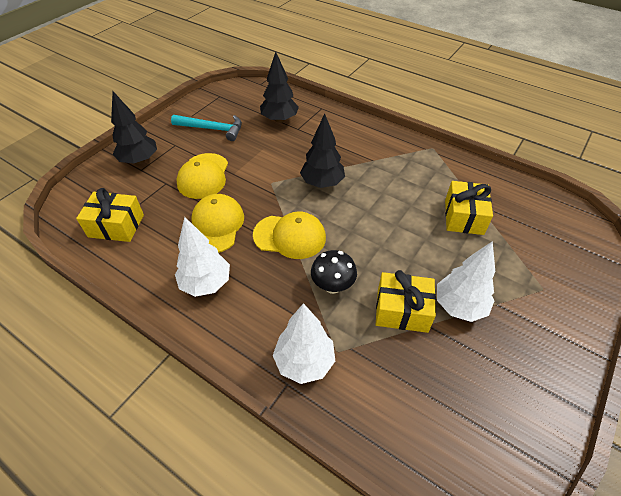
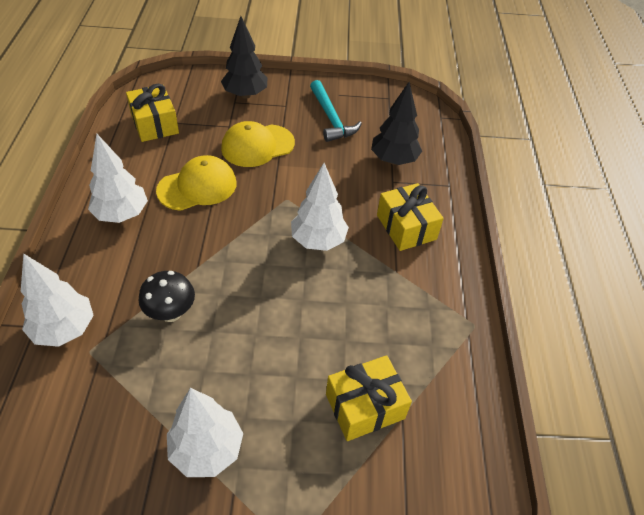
camera: 55 degrees right, 0 degrees up
yellow cap [253,211,326,259] -> none
black tree [300,113,345,188] -> white tree [291,163,349,251]
yellow gift [376,270,436,333] -> yellow gift moved to [377,183,444,251]

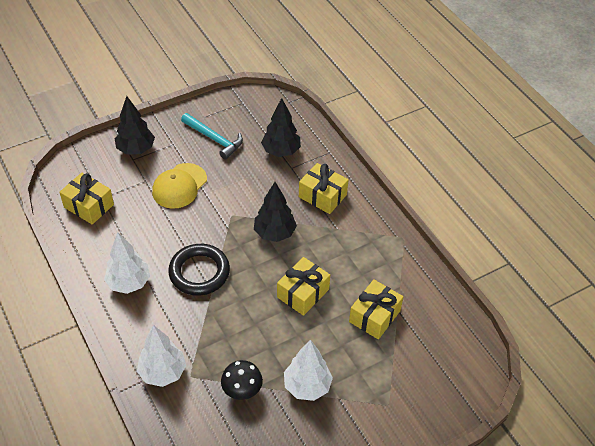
camera: 30 degrees left, 0 degrees up
black mushroom [139,271,195,322] -> black mushroom moved to [221,360,263,400]
yellow cap [156,155,236,211] -> none
white tree [291,163,349,251] -> black tree [254,182,297,242]
none -> black ring [168,244,230,296]
none -> yellow gift [277,257,330,316]

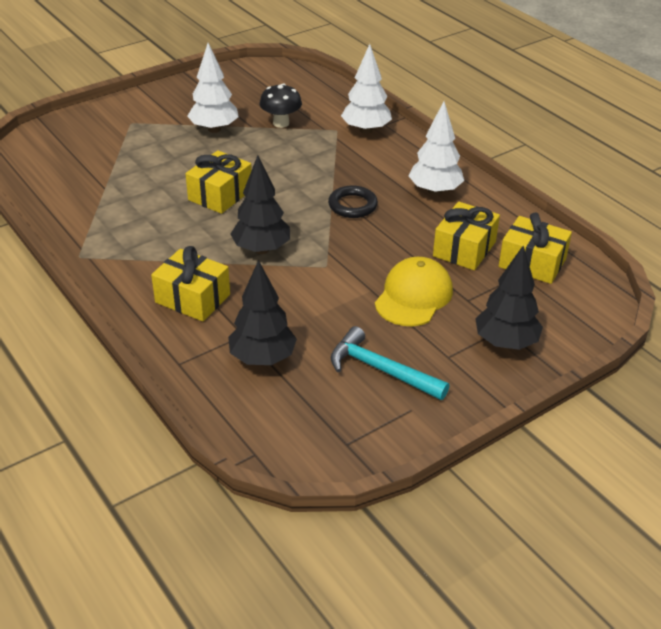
camera: 175 degrees right, 10 degrees down
black ring [168,244,230,296] -> black ring [328,185,378,218], size x0.64
yellow gift [349,279,403,339] -> yellow gift moved to [433,201,500,270]

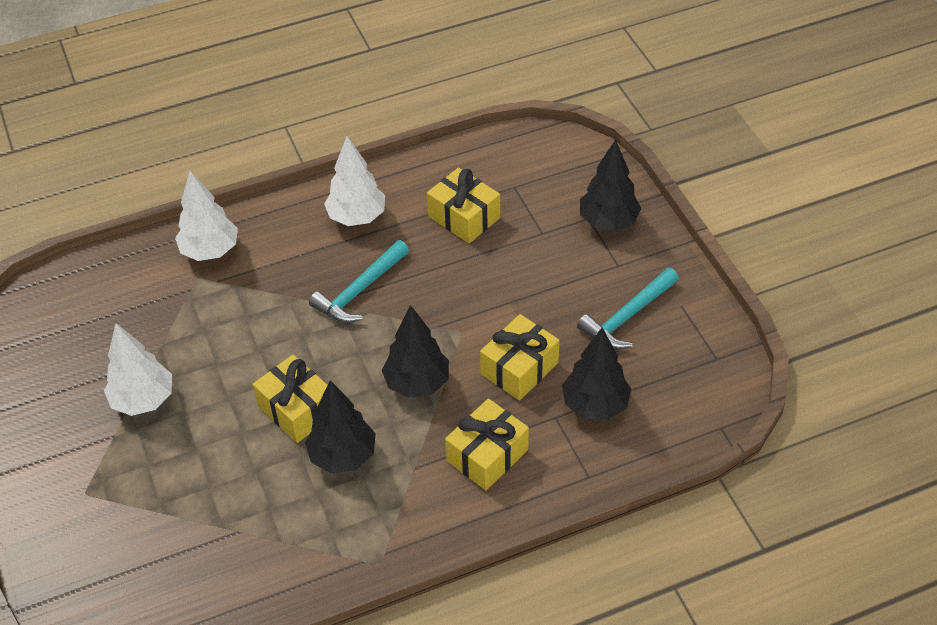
camera: 75 degrees left, 10 degrees up
black mushroom [260,83,302,128] -> none
black ring [328,185,378,218] -> turquoise hammer [309,240,409,323]
yellow cap [375,257,453,326] -> none
yellow gift [499,213,572,284] -> yellow gift moved to [480,314,560,401]
none -> black tree [305,380,376,473]

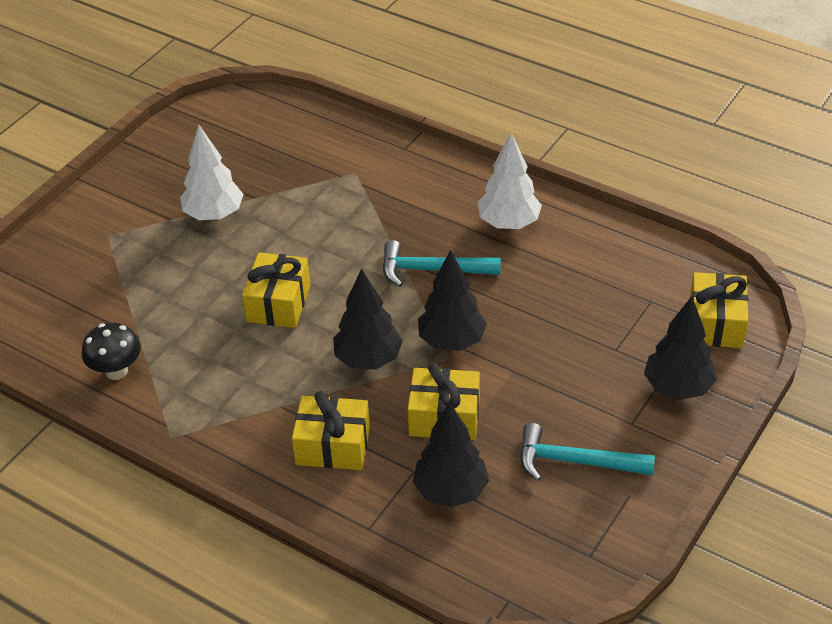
camera: 55 degrees right, 5 degrees down
white tree [175,171,238,261] -> none
black tree [305,380,376,473] -> black tree moved to [418,250,487,351]
yellow gift [427,167,500,243] -> yellow gift moved to [690,272,748,348]
none -> black mushroom [82,323,141,380]

